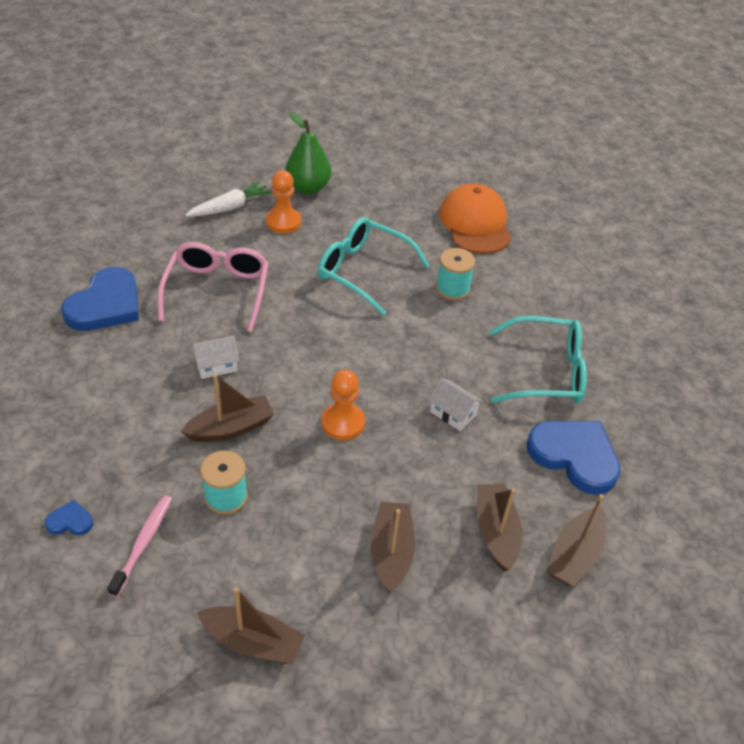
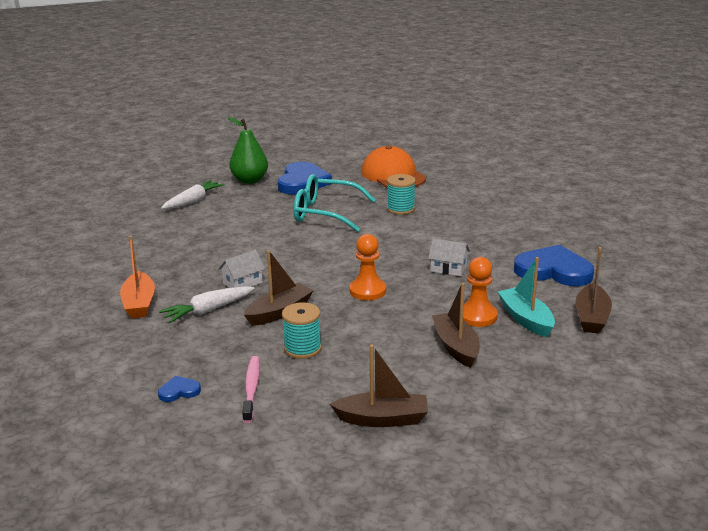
camera: 15 degrees left, 20 degrees down
blue heart [61,267,139,331] -> blue heart moved to [278,162,332,195]
pink glasses [157,242,269,332] -> none
orange pawn [266,170,301,233] -> orange pawn moved to [463,257,498,327]
brown boat [477,484,522,571] -> turquoise boat [498,257,555,337]
turquoise glasses [489,316,587,403] -> none
none -> orange boat [120,236,155,318]
none -> white carrot [159,286,255,323]

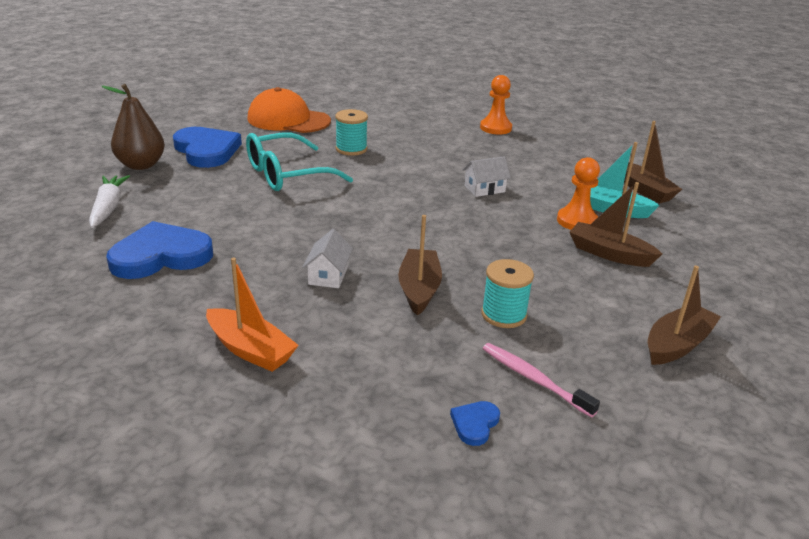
camera: 45 degrees left, 5 degrees up
white carrot [159,286,255,323] -> none
green pear [228,117,268,184] -> brown pear [101,84,165,170]
orange pawn [349,234,386,300] -> orange pawn moved to [480,75,512,134]
blue heart [514,245,594,286] -> blue heart moved to [106,221,213,279]

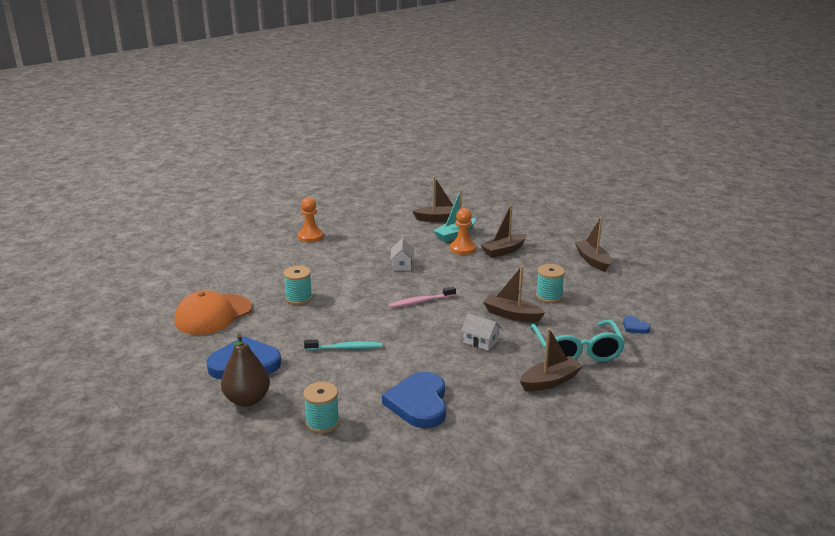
camera: 65 degrees left, 5 degrees down
white carrot [89,175,130,228] -> turquoise spool [303,382,340,433]
orange boat [206,258,299,372] -> brown boat [520,328,583,391]
turquoise glasses [246,133,353,191] -> turquoise glasses moved to [530,319,625,362]
pink toothbrush [482,343,600,418] -> pink toothbrush moved to [389,287,456,308]
none -> turquoise toothbrush [304,340,382,351]

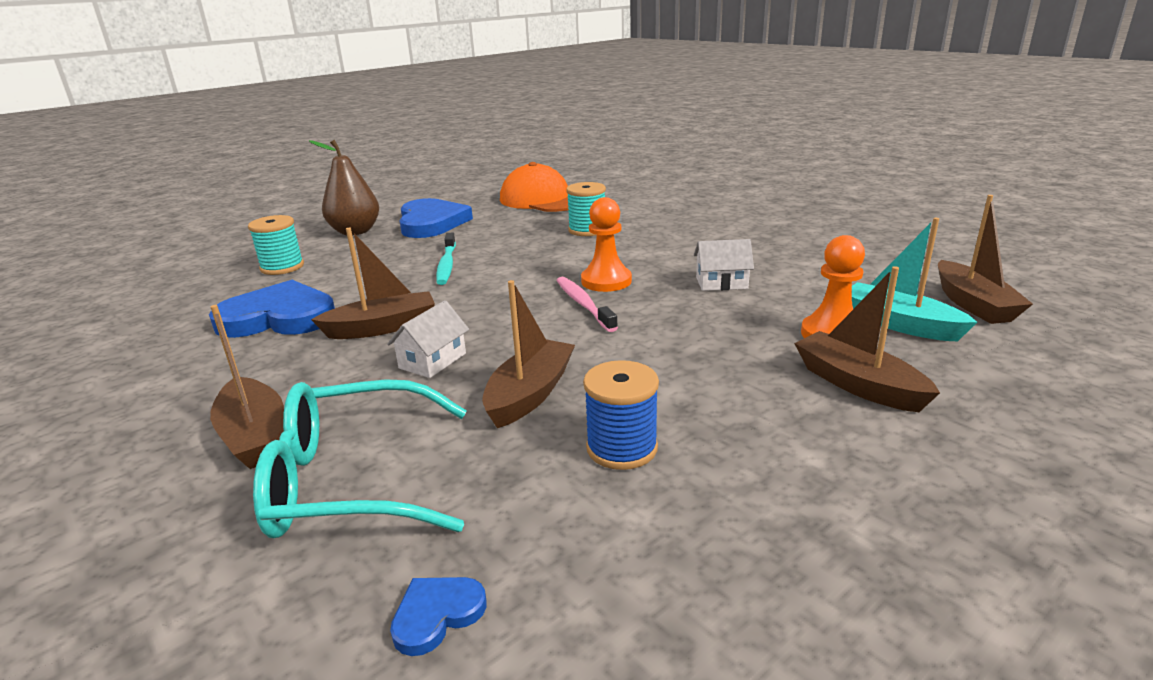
camera: 90 degrees right, 0 degrees up
orange pawn [298,197,323,243] -> orange pawn moved to [581,197,632,292]
turquoise spool [536,264,565,303] -> blue spool [583,360,659,470]
brown boat [575,217,611,272] -> brown boat moved to [311,228,435,339]

